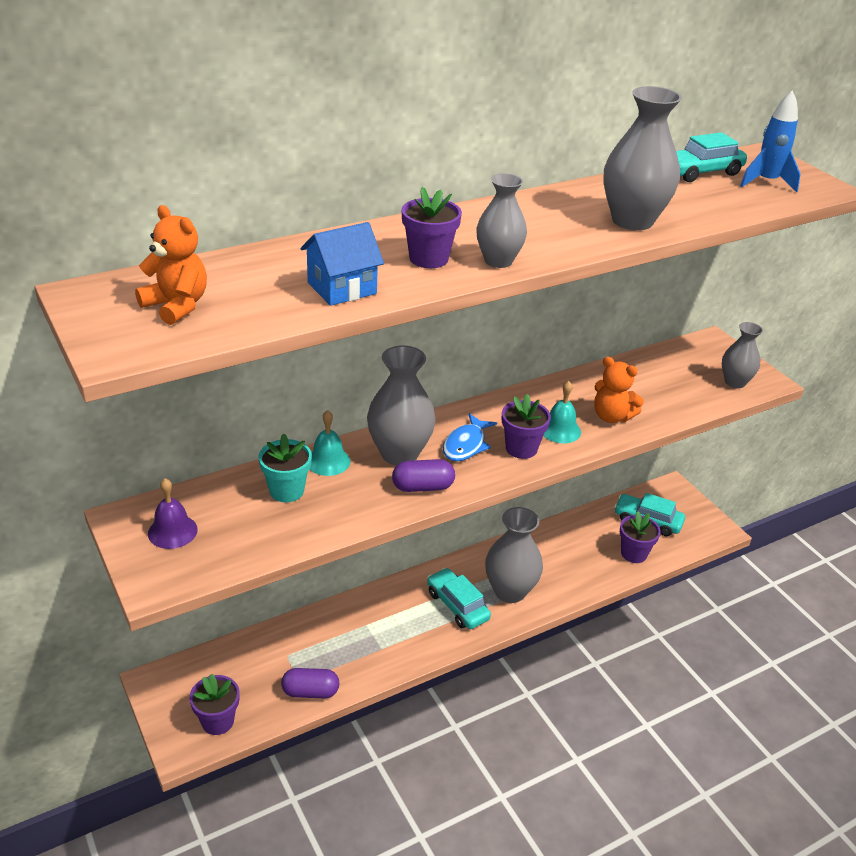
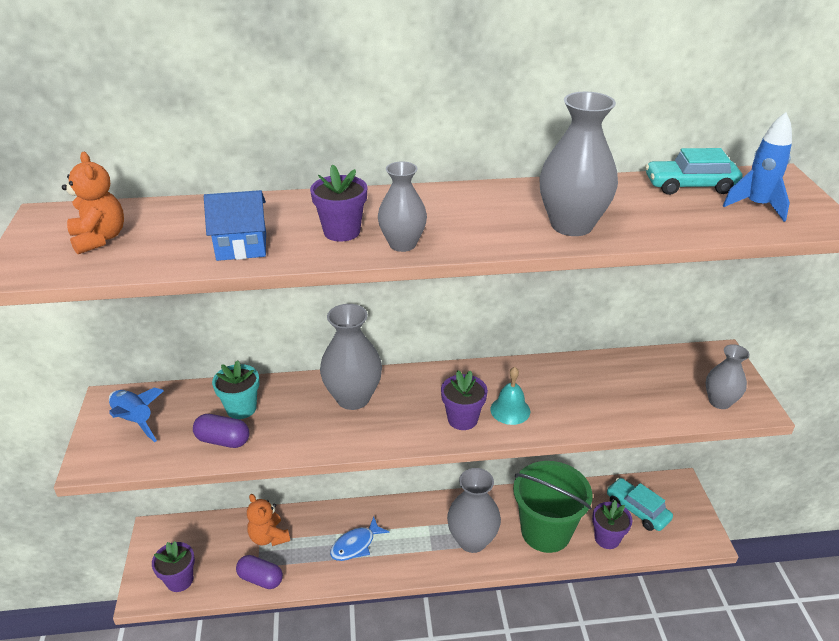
camera: 25 degrees right, 0 degrees up
purple bell [148,478,198,549] -> blue rocket [109,388,164,442]
turquoise bell [310,410,350,476] -> none
purple capsule [392,459,455,492] -> purple capsule moved to [193,414,249,448]
turquoise car [427,568,491,629] -> none
blue fish [443,413,497,461] -> blue fish moved to [330,517,389,561]
orange teddy bear [594,357,644,423] -> orange teddy bear moved to [247,494,290,546]
none -> green bucket [513,461,593,553]

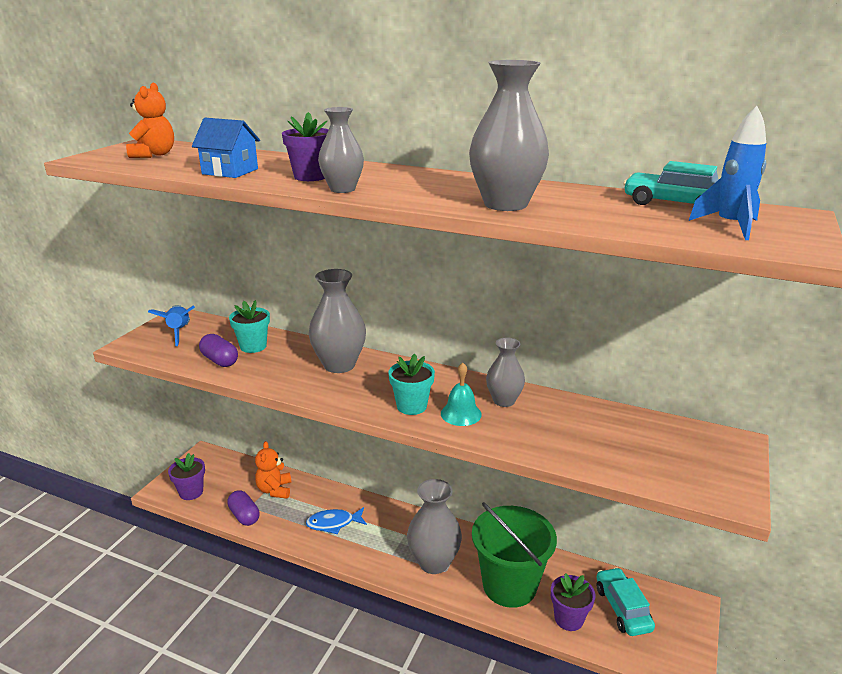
camera: 30 degrees right, 10 degrees down
purple flower pot [441,370,488,430] -> turquoise flower pot [388,354,435,415]
grey vase [706,344,750,409] -> grey vase moved to [486,338,525,407]

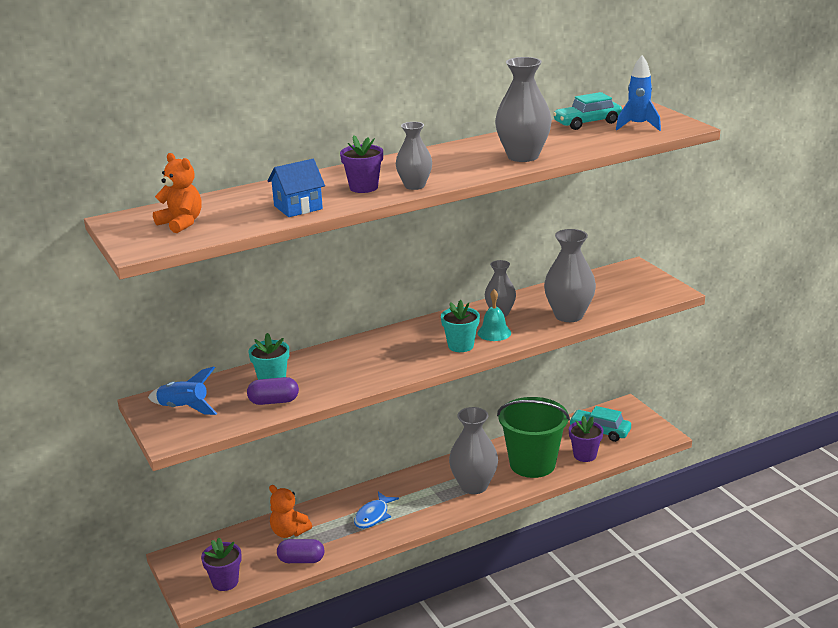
camera: 50 degrees left, 0 degrees up
grey vase [309,269,366,373] -> grey vase moved to [544,229,596,322]

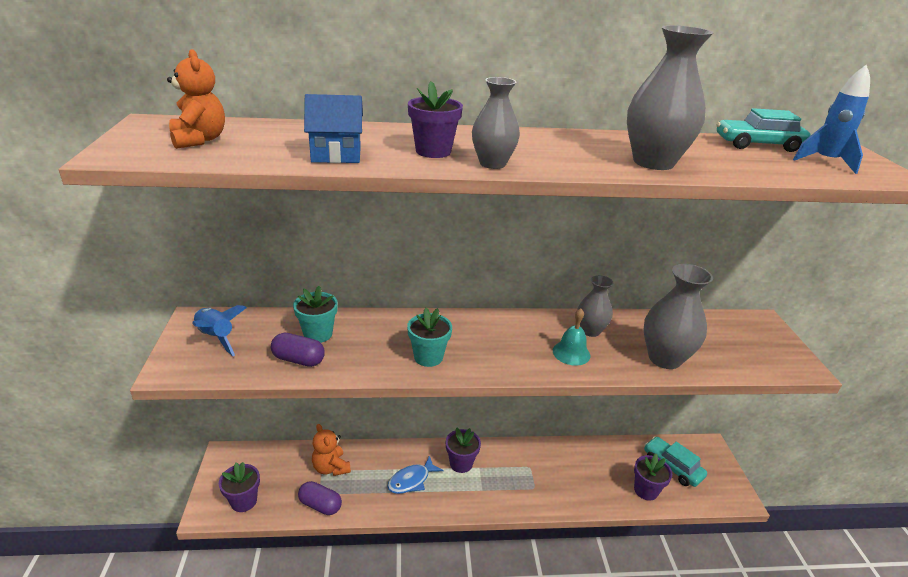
camera: 20 degrees right, 5 degrees up
turquoise flower pot [441,300,480,352] -> turquoise flower pot moved to [407,308,452,367]
grey vase [449,407,498,494] -> none
green bucket [497,397,570,478] -> none
none -> purple flower pot [446,427,481,473]

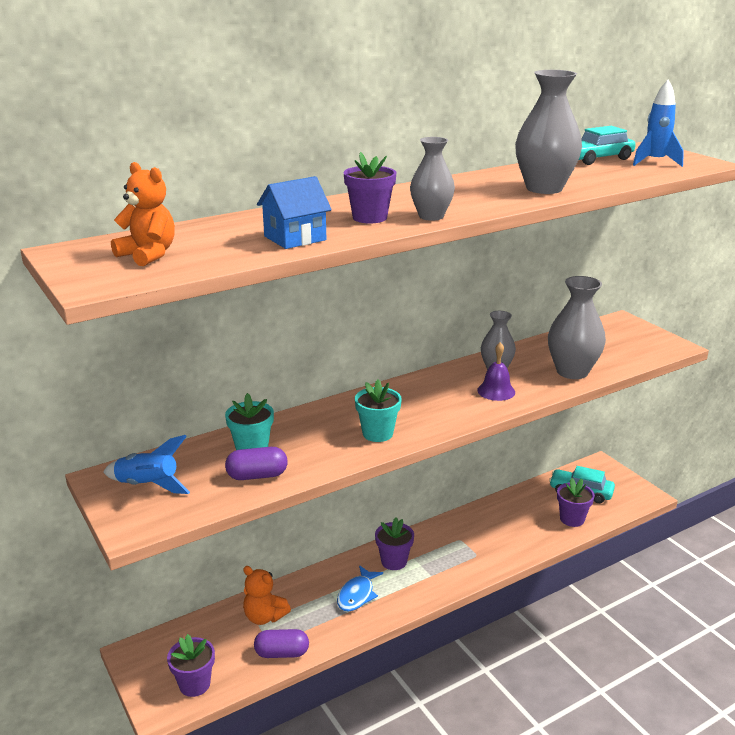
camera: 25 degrees left, 5 degrees down
turquoise bell [553,308,590,366] -> purple bell [477,342,515,401]

